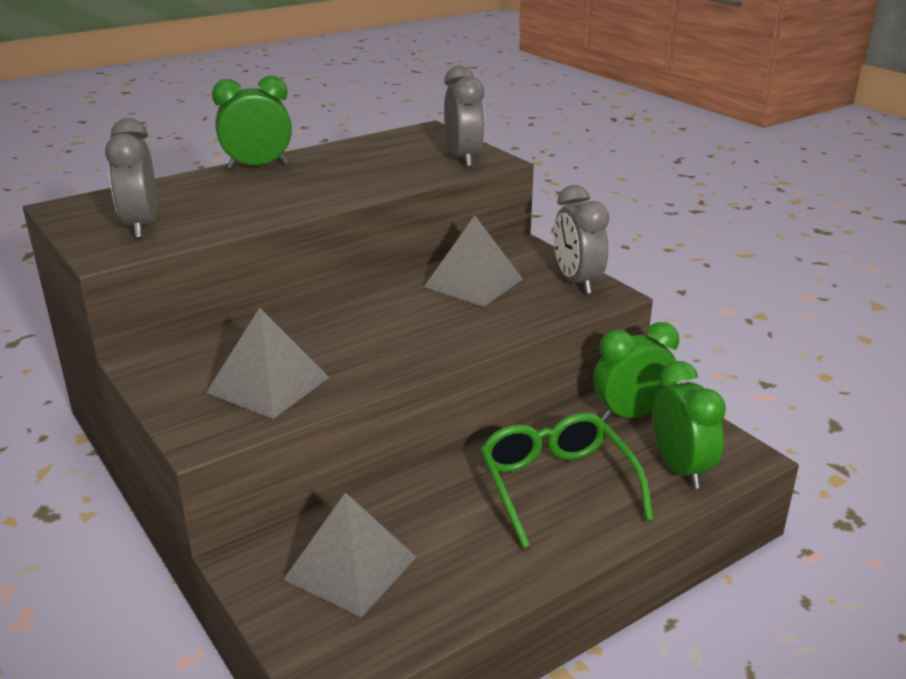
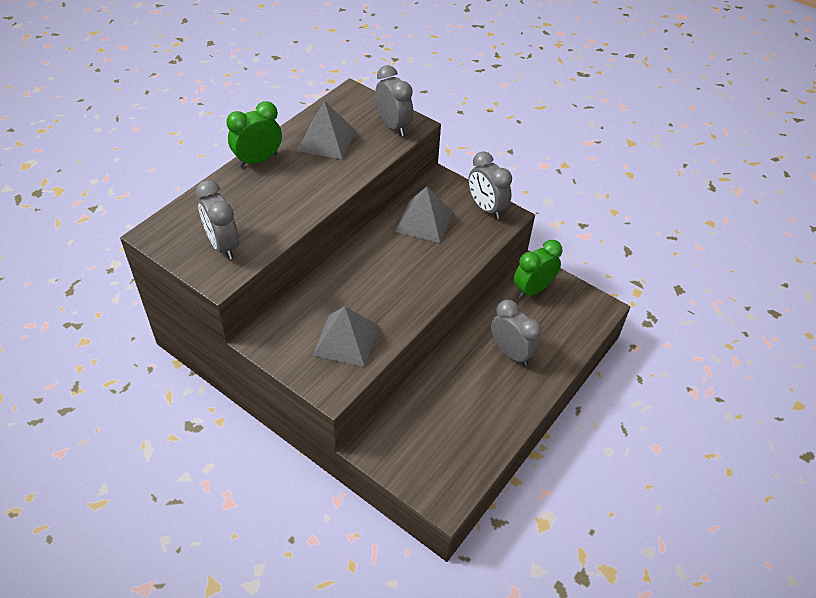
camera: 20 degrees left, 20 degrees up
grey pyramid [283,492,416,617] -> grey pyramid moved to [297,101,356,160]
green glasses [480,413,653,548] -> grey clock [491,300,542,366]
green clock [653,361,726,489] -> none

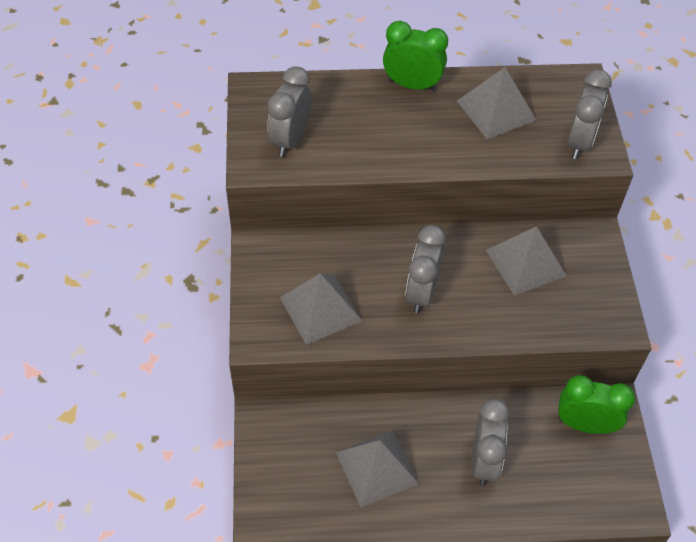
camera: 50 degrees right, 5 degrees up
grey clock [468,151,512,219] -> grey clock moved to [405,225,446,314]
none -> grey pyramid [336,430,419,507]

